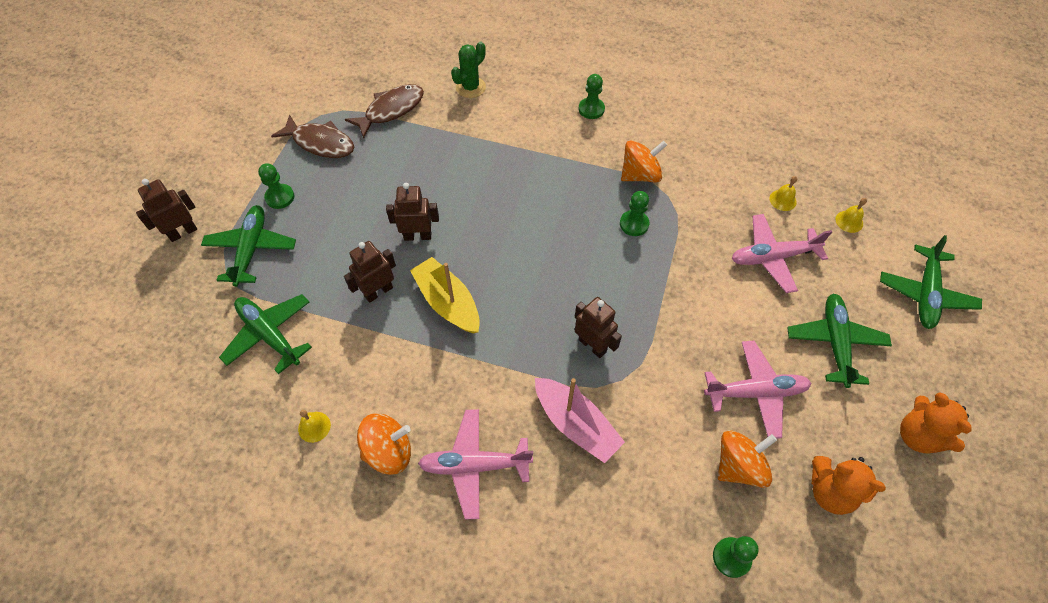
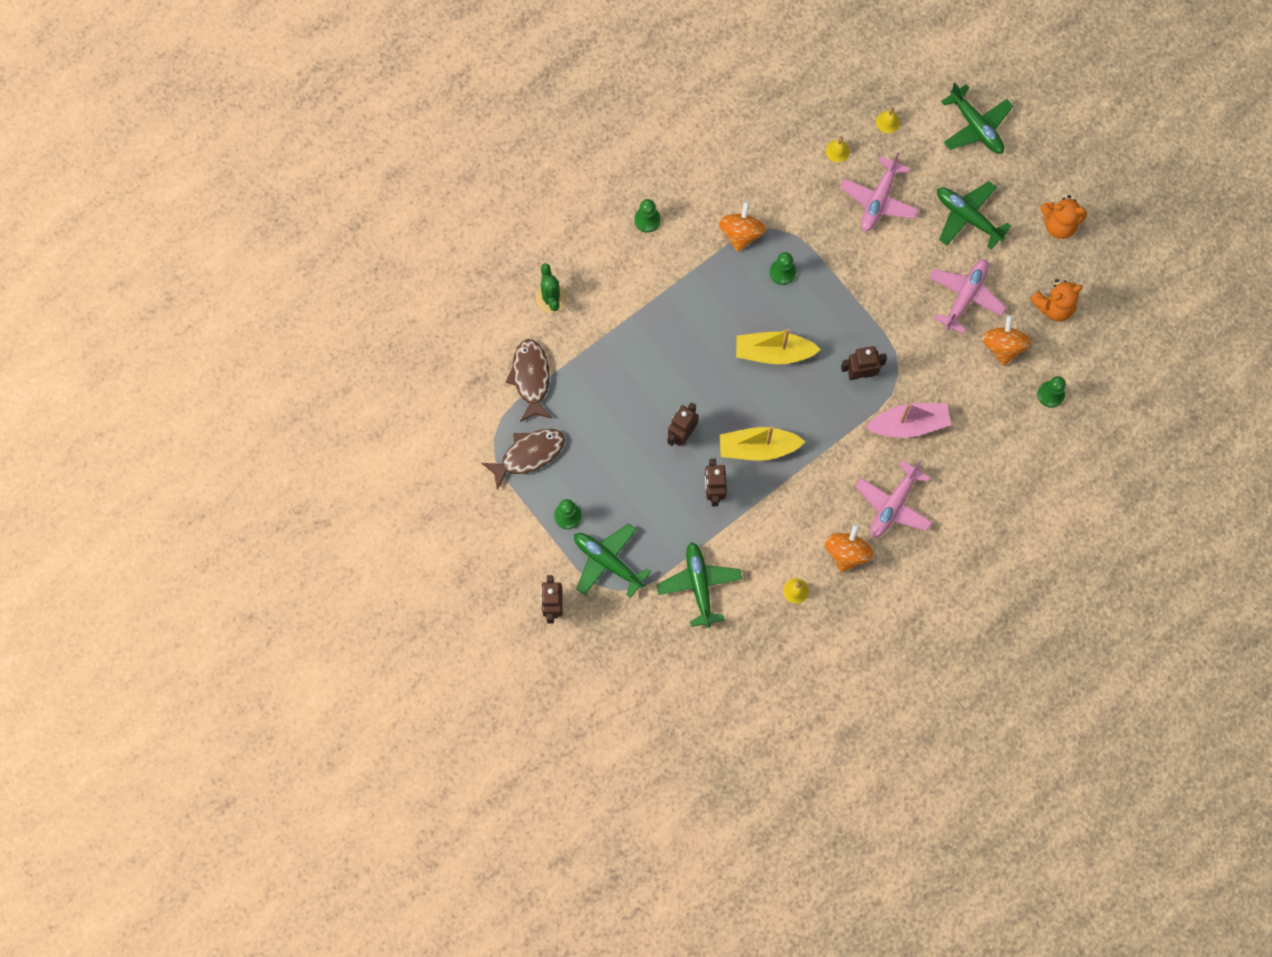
camera: 55 degrees left, 15 degrees up
green plane [219,294,312,374] -> green plane turned 90 degrees clockwise [657,542,742,628]
none -> yellow boat [736,328,821,364]

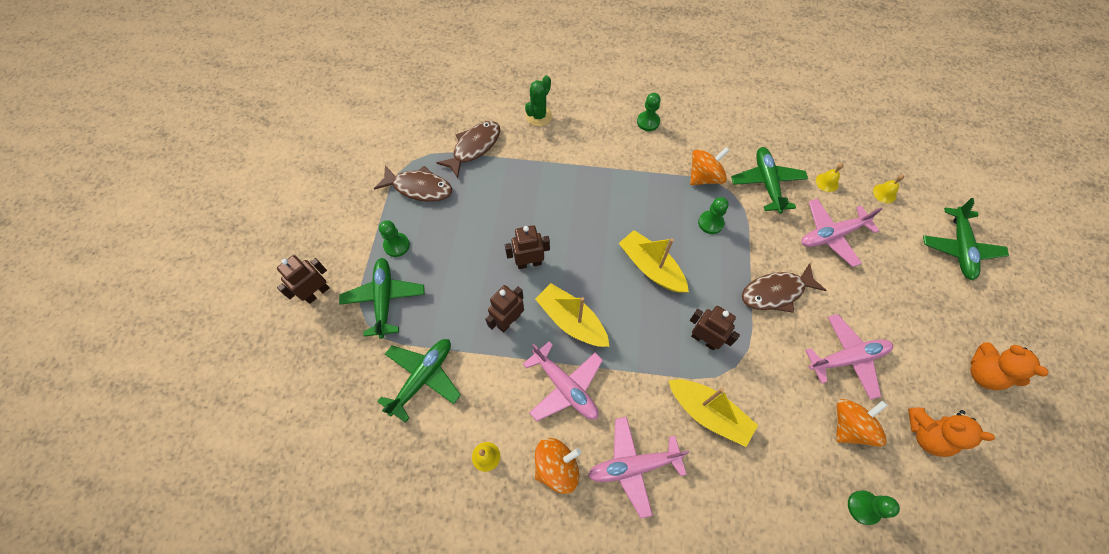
camera: 45 degrees right, 10 degrees down
pink boat [865,403,951,438] -> yellow boat [668,379,758,447]
green plane [937,181,1011,249] -> green plane moved to [731,147,808,214]
none -> pink plane [523,341,603,421]
none -> brown fish [742,263,826,313]

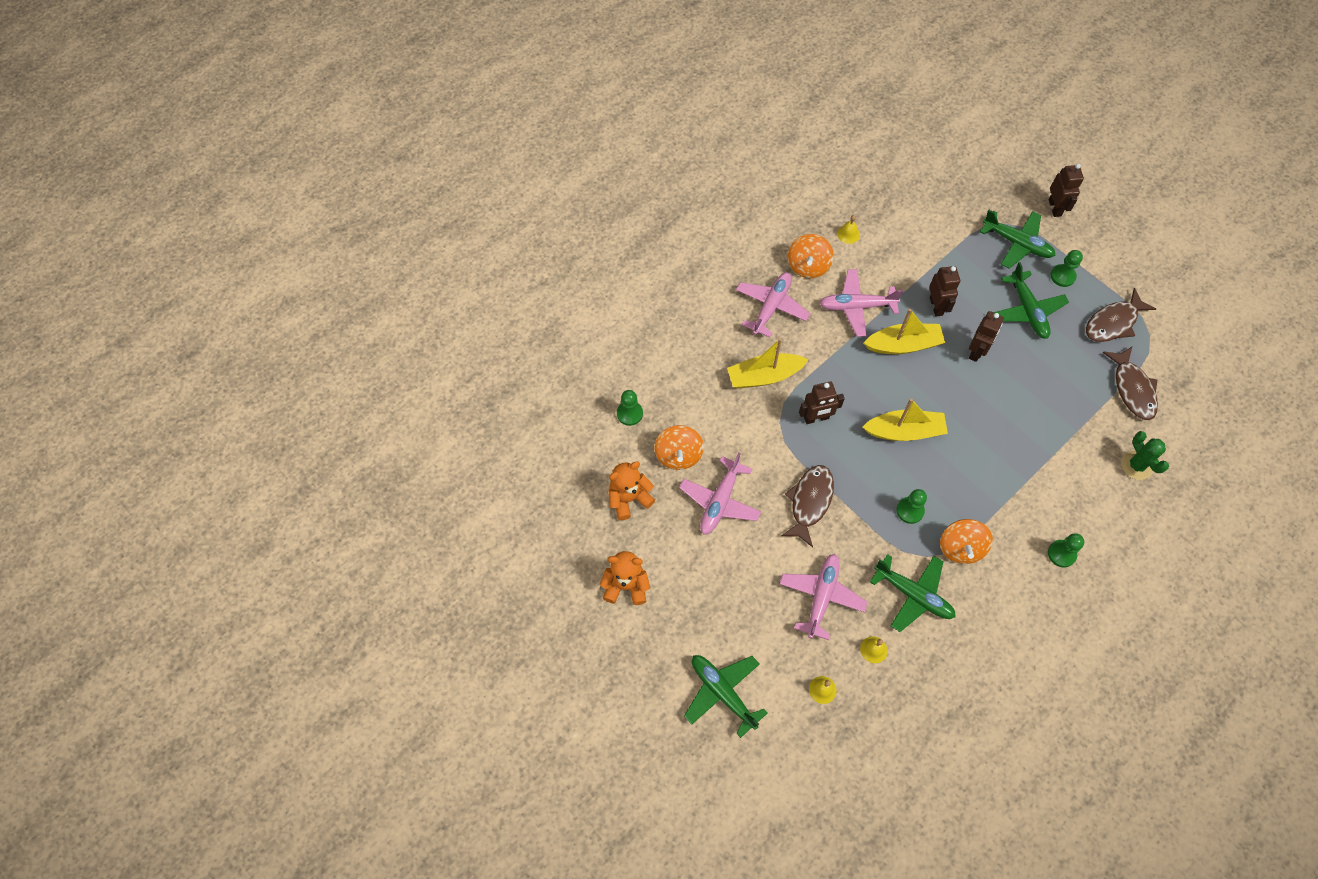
camera: 130 degrees right, 0 degrees up
green plane [377,339,461,423] -> green plane moved to [993,262,1069,339]

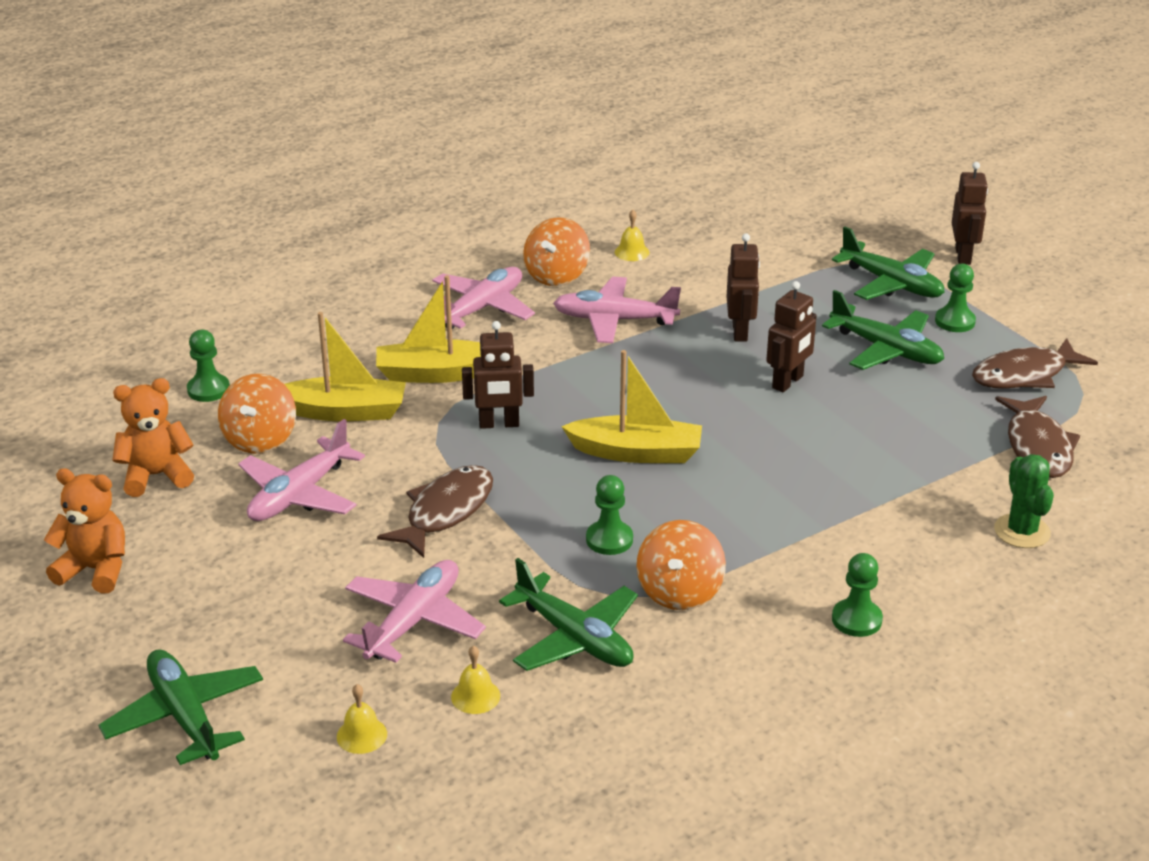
camera: 10 degrees right, 30 degrees down
yellow boat [864,309,945,354] -> yellow boat moved to [285,312,406,421]
green plane [993,262,1069,339] -> green plane turned 45 degrees counterclockwise [822,290,944,370]

